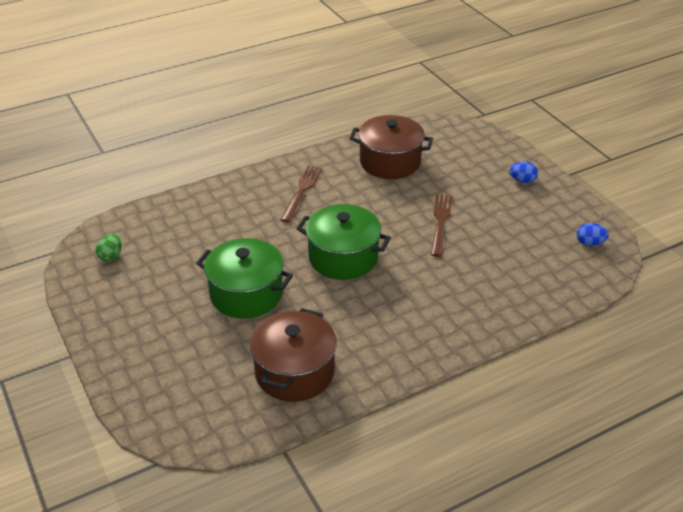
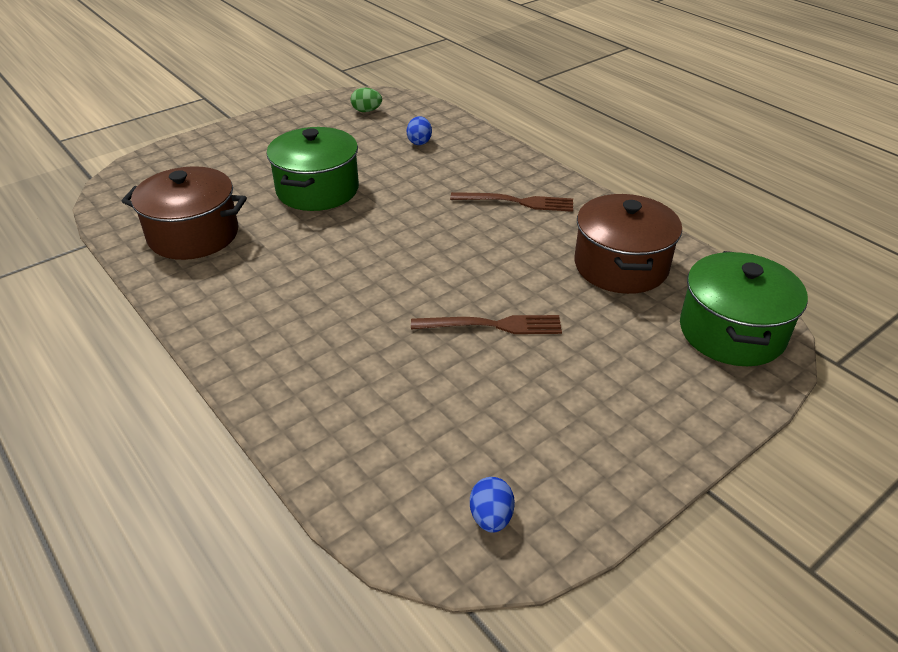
camera: 80 degrees right, 0 degrees up
green pot [296,204,391,280] -> green pot moved to [680,251,808,366]
blue egg [510,162,538,183] -> blue egg moved to [407,116,432,145]

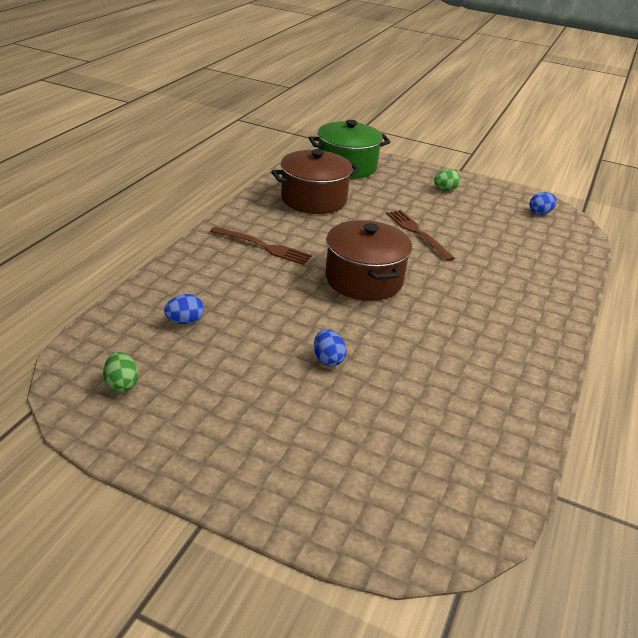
camera: 120 degrees left, 5 degrees down
brown pot [122,166,247,260] -> brown pot moved to [325,220,412,301]
green pot [267,127,359,211] -> blue egg [314,330,347,366]
brown fork [450,192,573,212] -> brown fork turned 135 degrees clockwise [210,226,312,265]
none -> green egg [434,169,461,191]

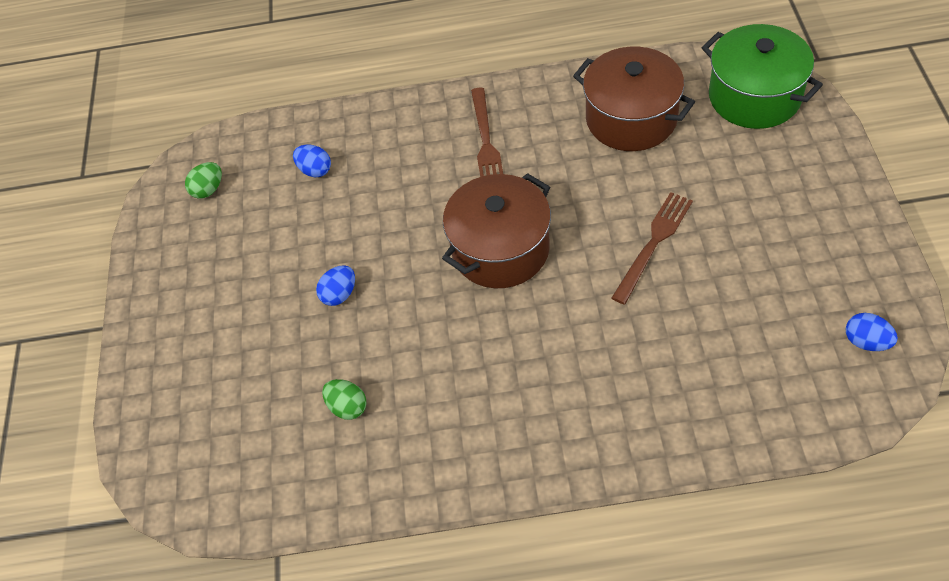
camera: 70 degrees right, 20 degrees up
green egg [434,169,461,191] -> green egg moved to [322,379,367,420]

